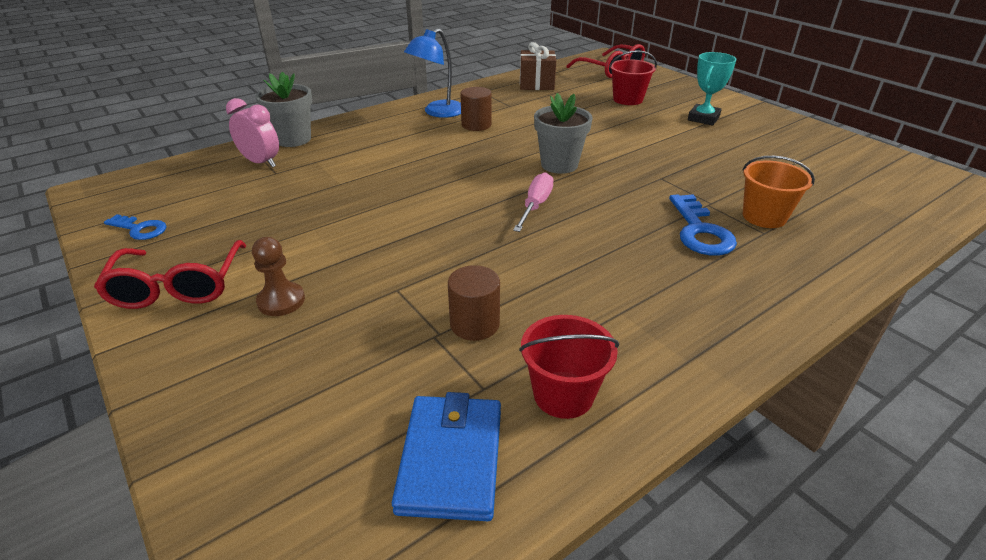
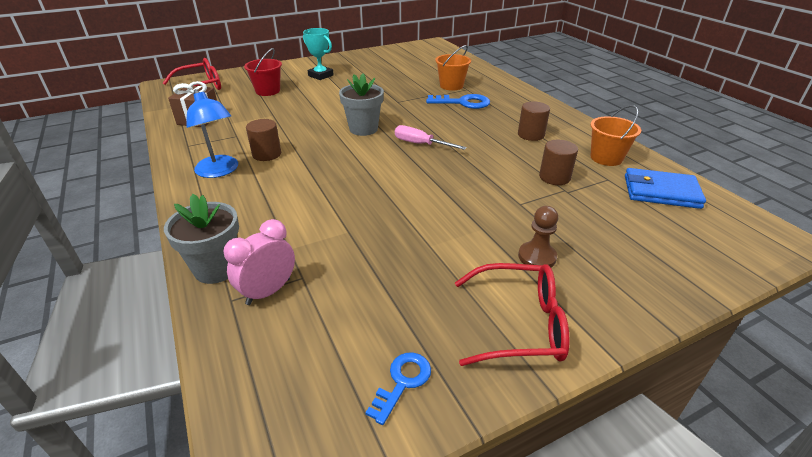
camera: 80 degrees left, 0 degrees up
red bucket [519,315,619,419] -> orange bucket [590,105,641,166]
none -> brown cylinder [518,101,550,141]

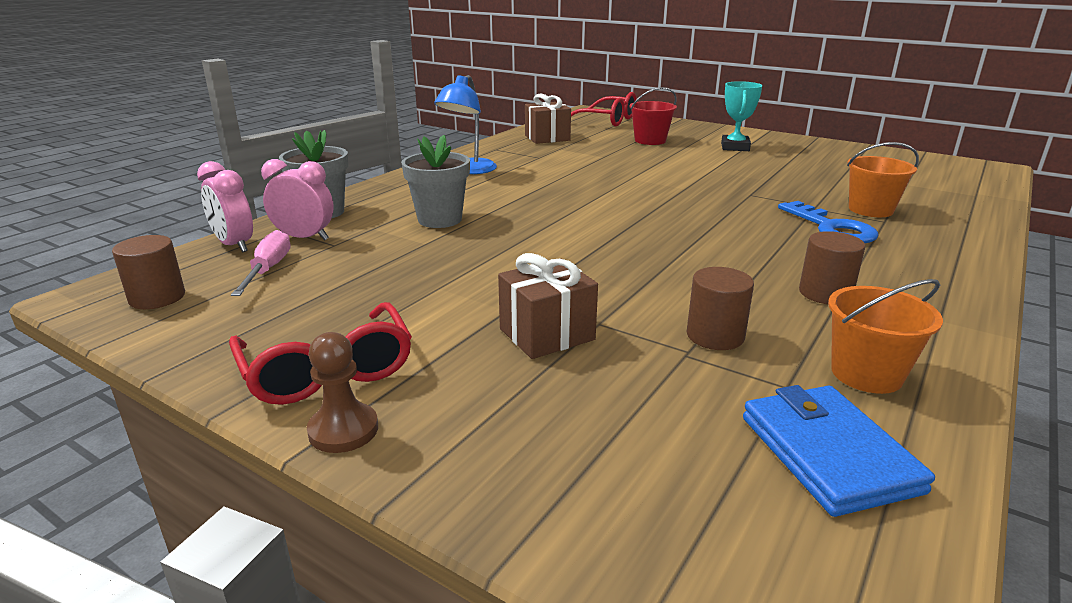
camera: 60 degrees right, 10 degrees down
brown cylinder [246,119,281,161] -> brown cylinder moved to [112,235,185,309]
grey flower pot [339,73,384,136] -> grey flower pot moved to [401,135,470,228]
blue key [365,352,431,425] -> none
pink screwdriver [395,125,466,150] -> pink screwdriver moved to [231,230,291,296]
brown pawn [518,206,558,267] -> brown pawn moved to [307,332,378,453]
none -> pink clock [197,161,253,252]
none -> brown gift [498,253,598,359]

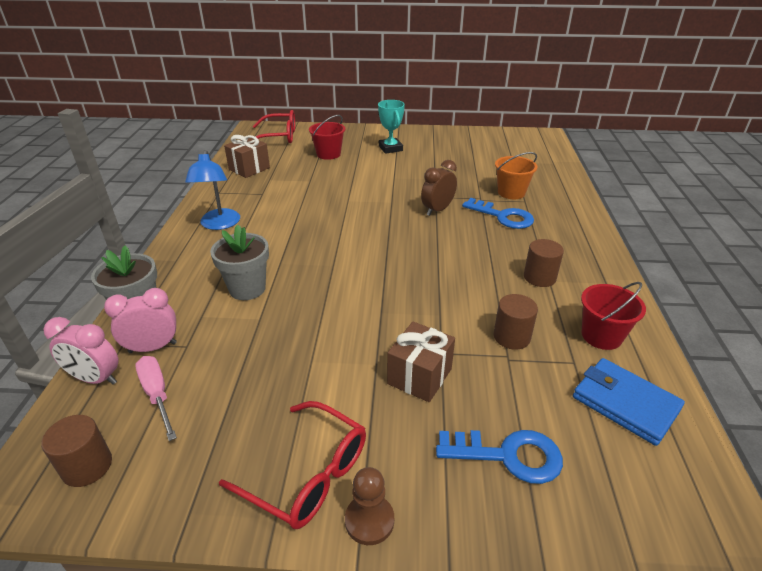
camera: 30 degrees left, 10 degrees up
orange bucket [828,279,943,394] -> red bucket [581,282,646,350]
none -> brown clock [421,160,457,216]
none -> blue key [436,430,563,484]

